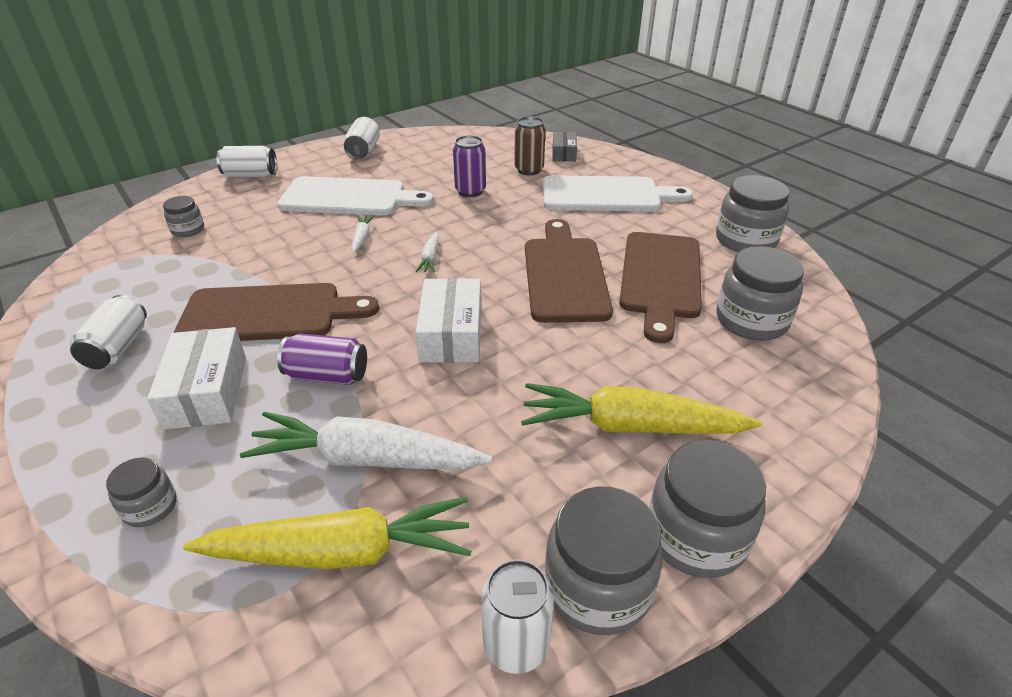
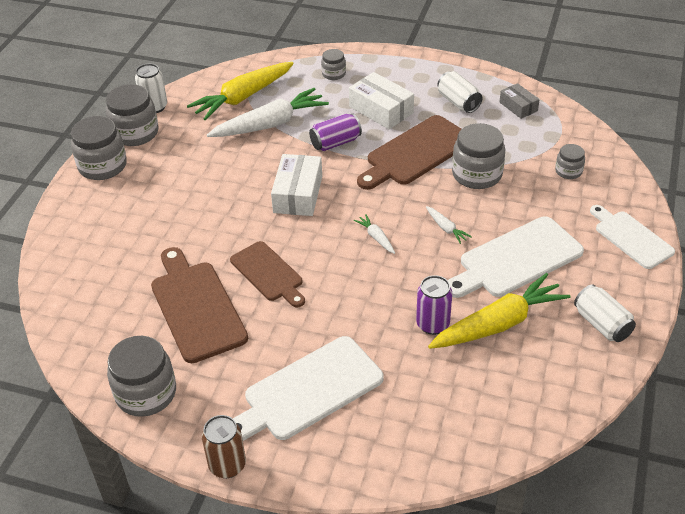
camera: 145 degrees right, 5 degrees up
white can [217,146,277,178] -> white cutting board [590,205,675,269]
white box [416,278,481,363] -> white box turned 45 degrees clockwise [271,154,322,216]
brown can [514,116,546,175] -> brown can moved to [202,415,246,478]
yellow carrot [521,383,762,434] -> yellow carrot moved to [428,273,571,349]
brown cutting board [525,219,613,323] -> brown cutting board [230,241,305,308], size x0.65
grey box [552,132,577,162] -> grey box moved to [499,83,540,119]
grey jar [716,246,804,341] -> grey jar moved to [452,123,505,189]

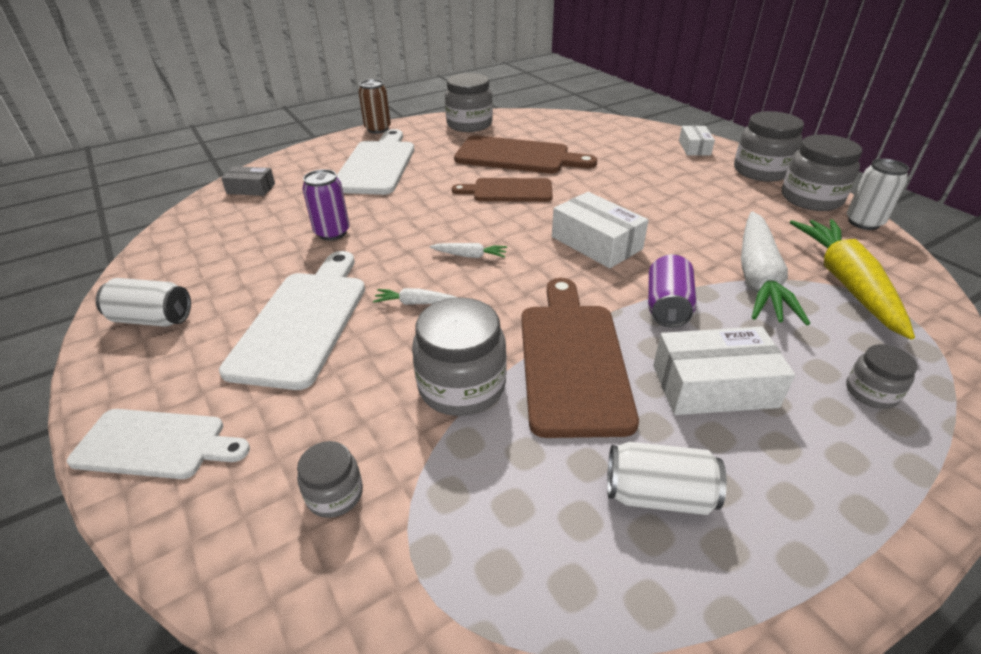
camera: 130 degrees right, 5 degrees down
yellow carrot [428,273,571,349] -> none
grey box [499,83,540,119] -> grey box moved to [221,166,275,196]
none -> white box [679,126,715,155]

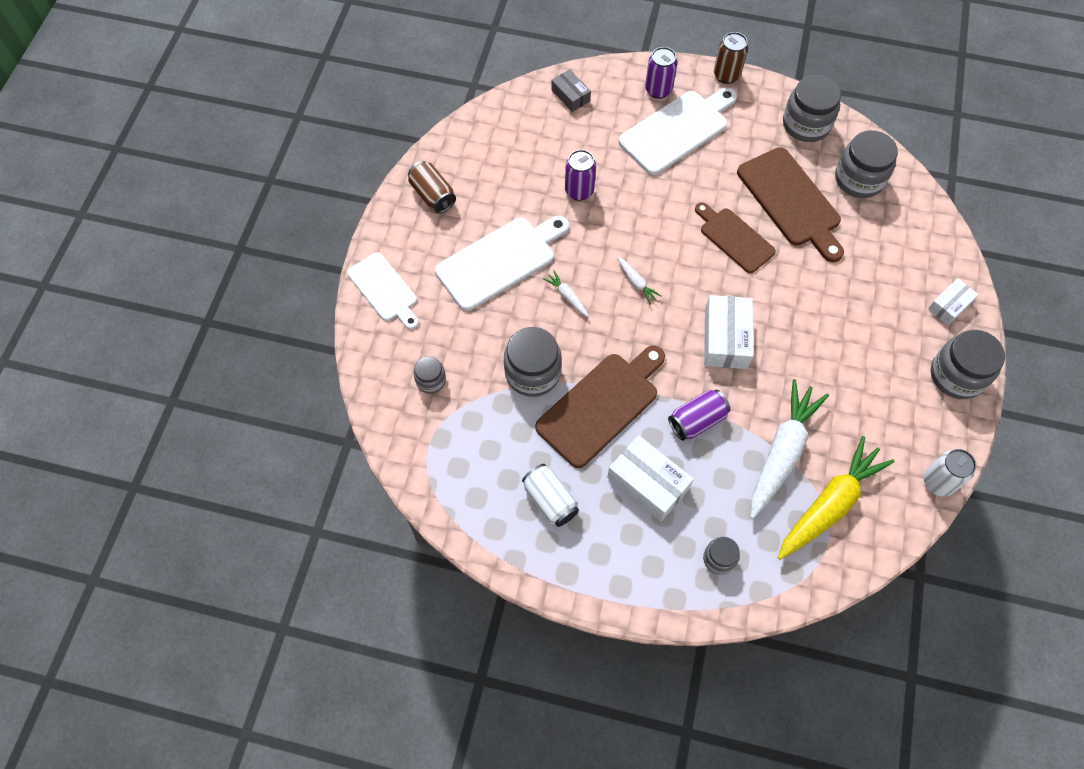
camera: 45 degrees right, 25 degrees up
white can [96,278,191,327] -> brown can [408,161,456,213]
white carrot [741,212,810,325] -> white carrot turned 150 degrees clockwise [751,379,829,519]
grey jar [782,135,862,211] -> grey jar moved to [835,130,898,198]
none -> purple can [645,47,677,99]

